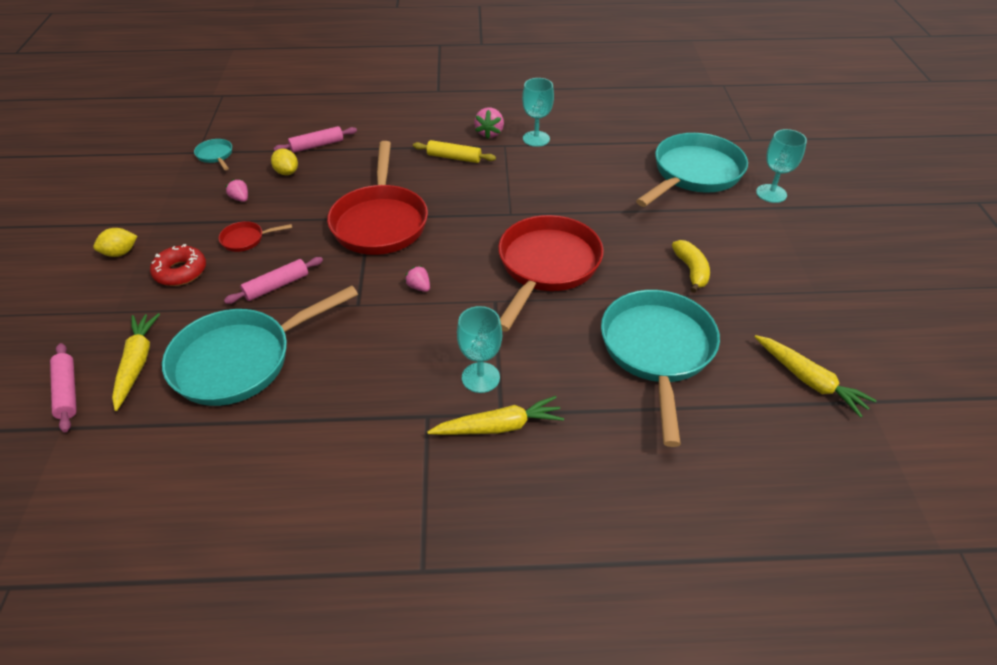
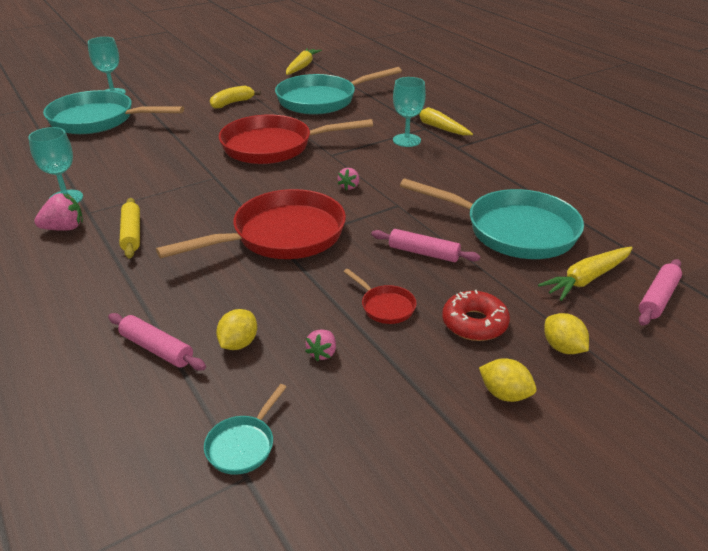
camera: 120 degrees left, 10 degrees down
none -> yellow lemon [544,313,589,354]

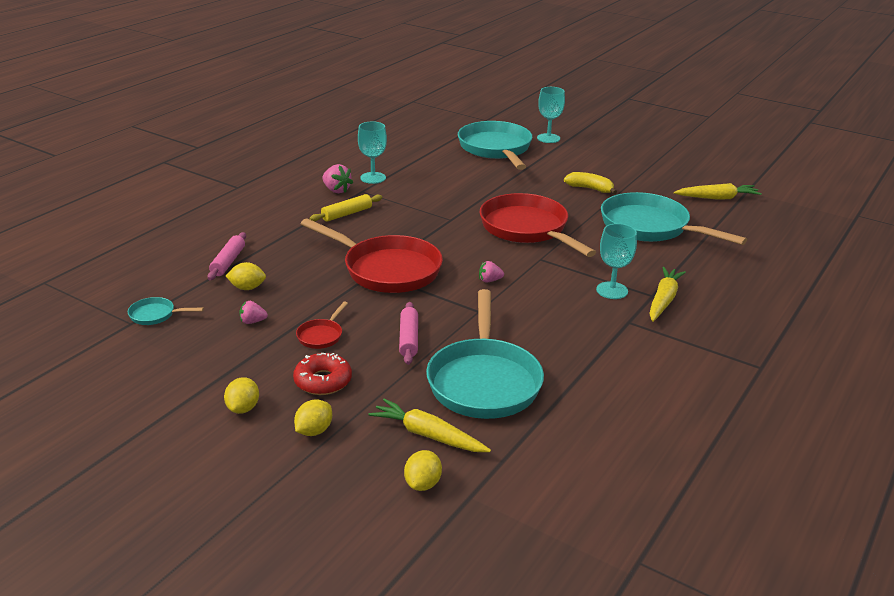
camera: 65 degrees right, 5 degrees down
pink rolling pin [639,259,682,326] -> yellow lemon [404,450,442,491]

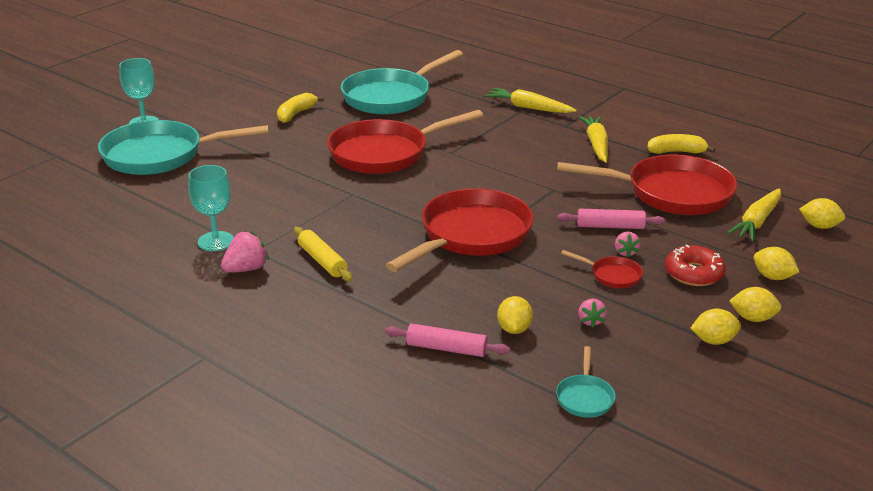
camera: 85 degrees left, 0 degrees up
turquoise pan [426,289,544,419] -> red pan [557,155,737,215]
pink strawberry [479,261,504,283] -> pink strawberry moved to [615,231,640,258]
turquoise goblet [596,223,637,299] -> none
yellow carrot [674,183,762,200] -> yellow carrot moved to [579,116,608,163]
none -> yellow banana [647,134,716,154]
none -> yellow lemon [690,309,741,345]

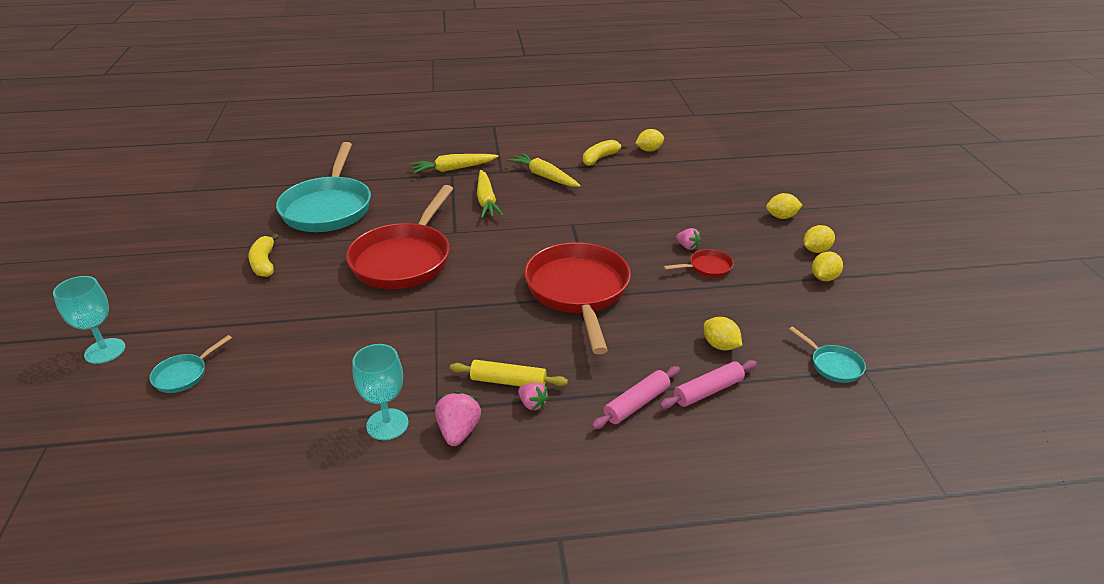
camera: 45 degrees left, 5 degrees up
turquoise pan [98,120,269,175] -> turquoise pan [149,335,232,393], size x0.42
red pan [557,155,737,215] -> none
pink rolling pin [557,209,666,229] -> pink rolling pin moved to [592,366,680,429]
pink strawberry [578,299,607,328] -> pink strawberry moved to [518,382,549,410]
red donut [665,244,726,286] -> none
yellow carrot [727,188,781,241] -> yellow carrot moved to [477,170,504,218]
yellow lemon [799,198,845,229] -> yellow lemon moved to [635,129,664,152]

